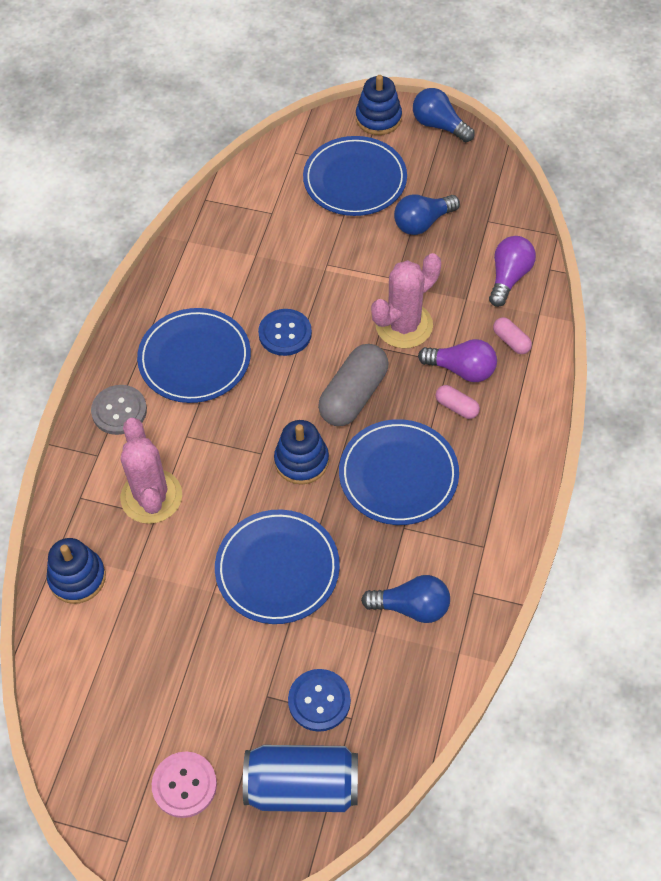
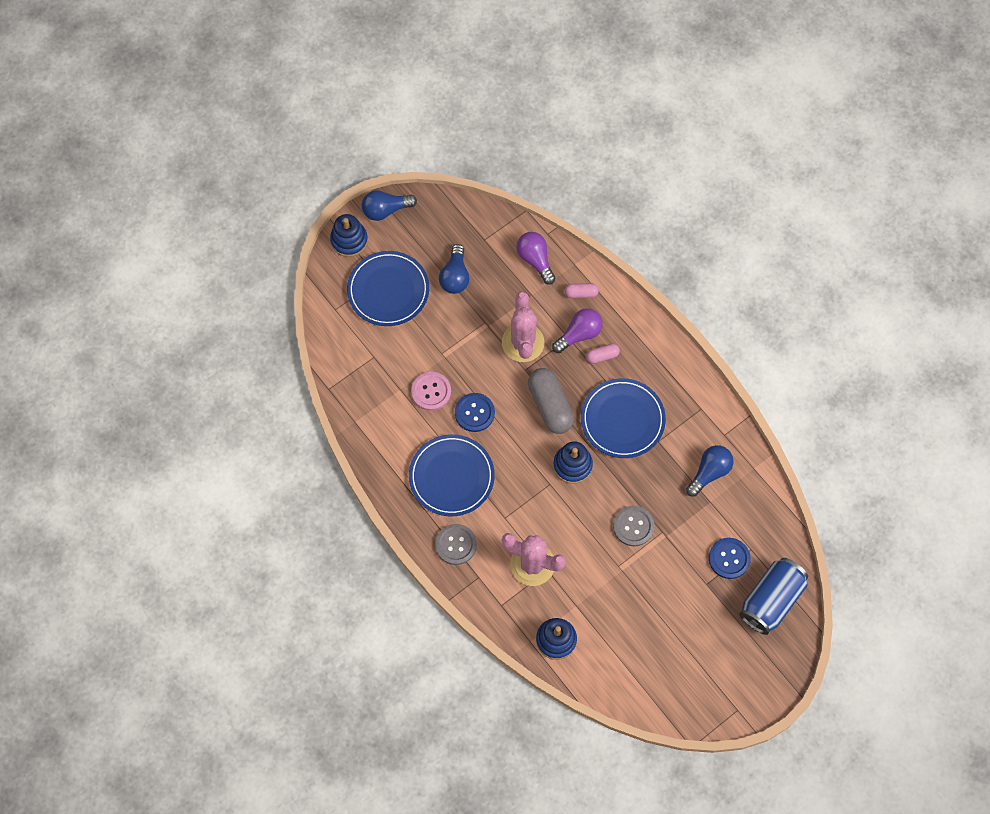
camera: 55 degrees left, 10 degrees up
pink button [152,752,217,818] -> pink button moved to [411,372,451,411]
blue plate [215,510,340,624] -> grey button [613,506,655,546]

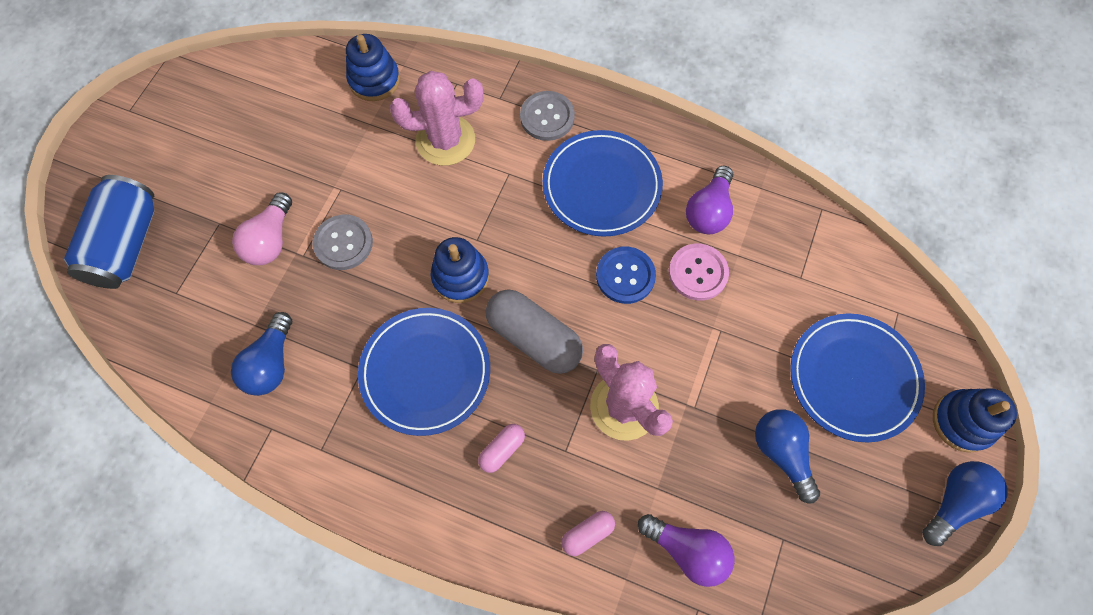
camera: 150 degrees right, 0 degrees up
purple light bulb [552,308,603,353] -> purple light bulb moved to [686,166,733,234]
blue button [709,538,751,579] -> none
none -> pink light bulb [232,192,292,265]

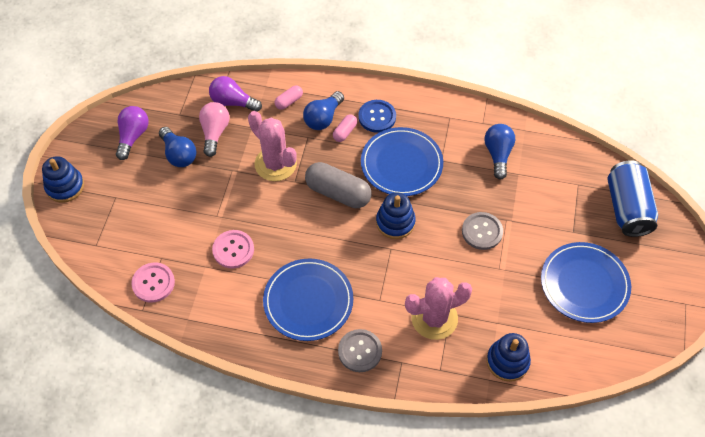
camera: 170 degrees right, 10 degrees down
pink light bulb [232,192,292,265] -> pink light bulb moved to [199,102,230,157]
blue button [596,247,656,304] -> blue button moved to [358,100,396,133]
purple light bulb [686,166,733,234] -> purple light bulb moved to [116,106,149,160]
blue plate [790,313,925,443] -> blue plate moved to [541,242,631,323]
blue light bulb [922,461,1008,546] -> blue light bulb moved to [303,91,344,130]
none -> pink button [131,262,175,303]

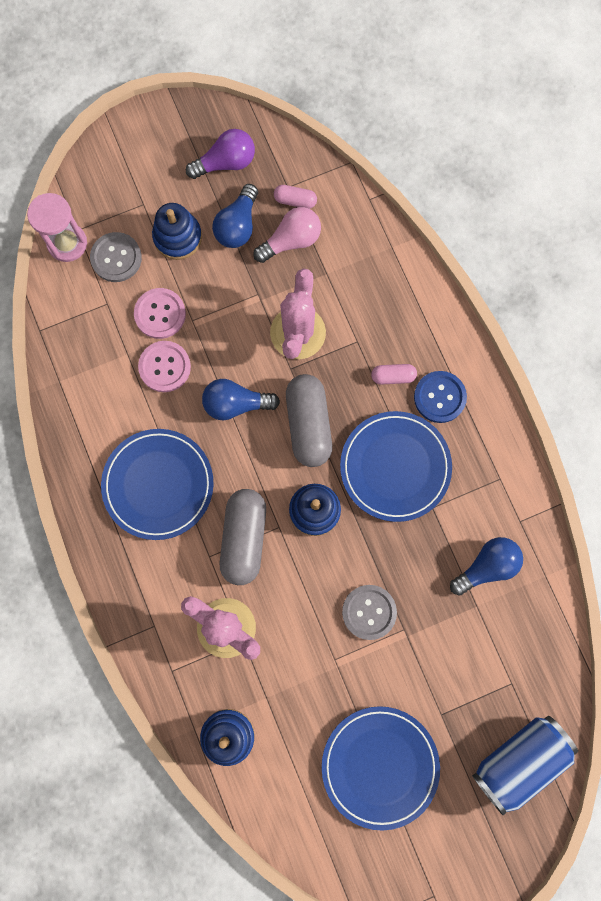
camera: 55 degrees right, 20 degrees up
blue stacking toy [42,156,84,203] -> blue stacking toy moved to [152,203,202,260]
pink button [131,262,175,303] -> pink button moved to [134,288,186,339]
purple light bulb [209,76,262,112] -> none
pink capsule [275,85,303,110] -> pink capsule moved to [274,185,317,209]
blue light bulb [303,91,344,130] -> blue light bulb moved to [202,379,280,420]
grey button [338,329,382,372] -> grey button moved to [90,232,142,282]
none -> pink hourglass [27,193,87,262]
none -> grey capsule [220,489,266,585]

